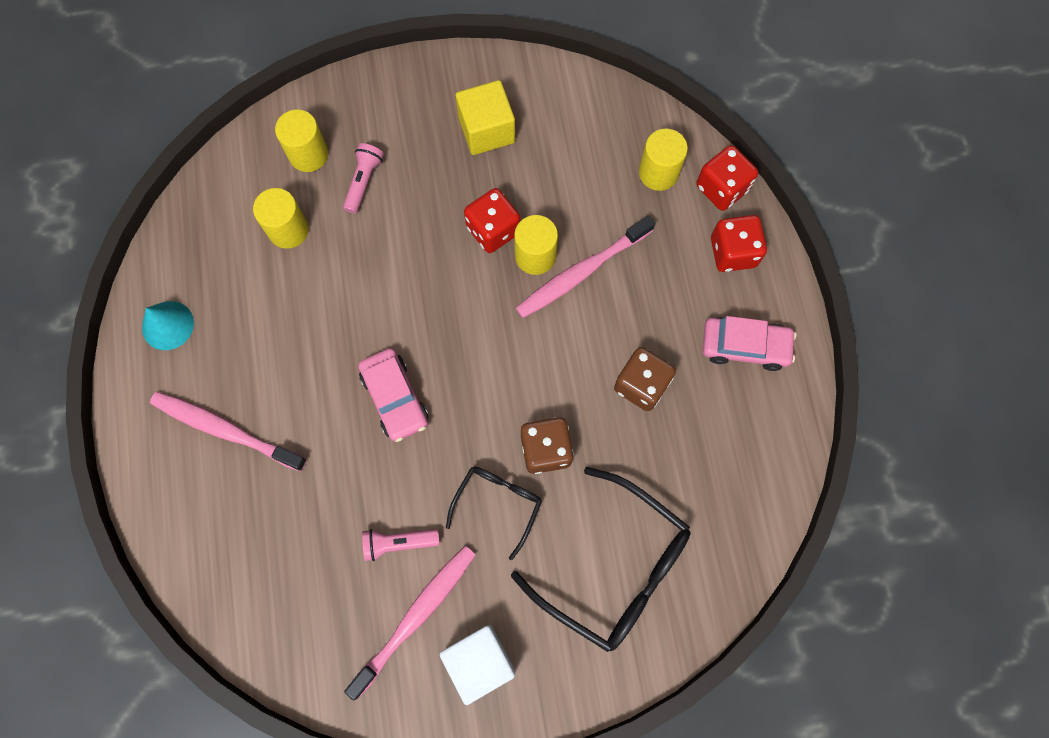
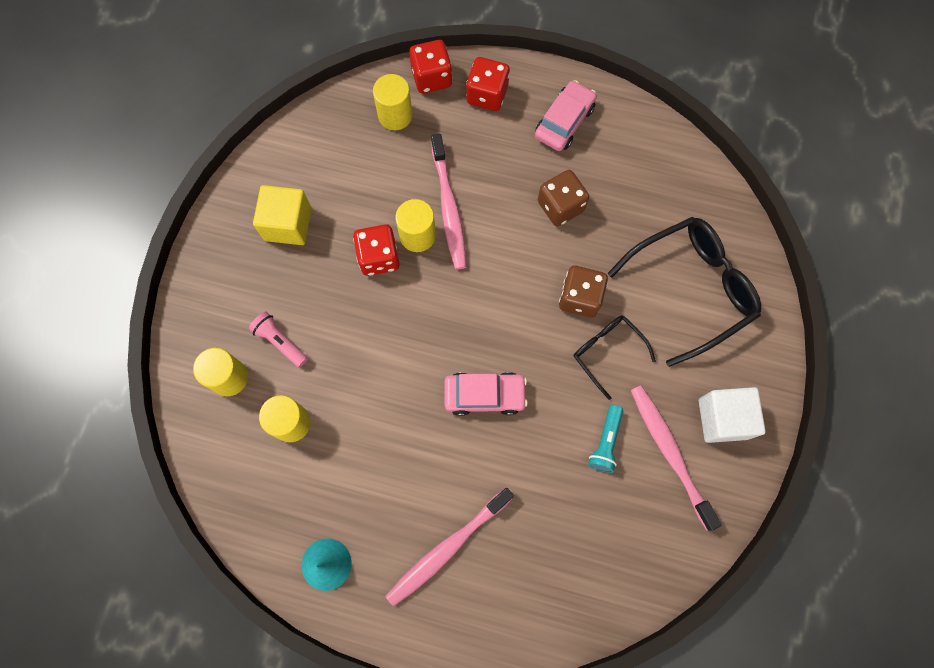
camera: 65 degrees left, 0 degrees up
pink flashlight [362,529,440,561] -> turquoise flashlight [588,405,623,473]

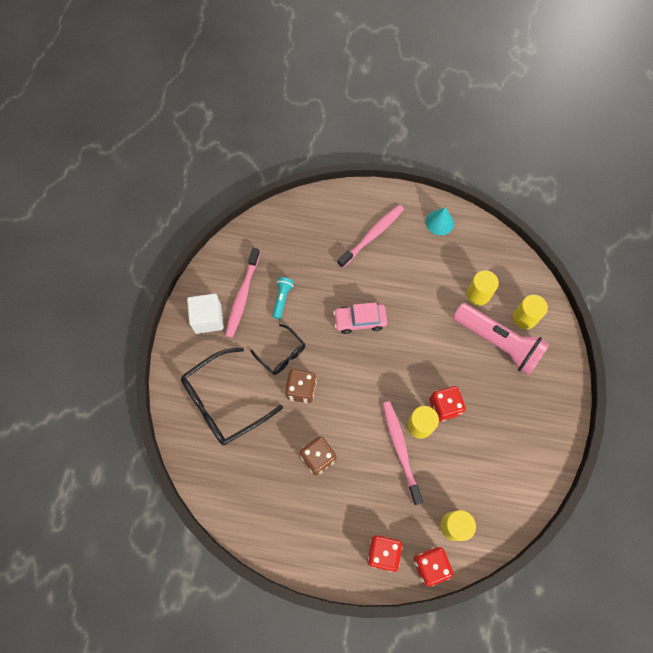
camera: 175 degrees right, 5 degrees down
pink flashlight [249,312,308,367] -> pink flashlight [453,303,550,375], size x2.21
yellow cube [253,185,312,245] -> none
pink car [535,80,597,151] -> none
pink toothbrush [631,385,721,530] -> pink toothbrush turned 45 degrees clockwise [225,248,260,338]

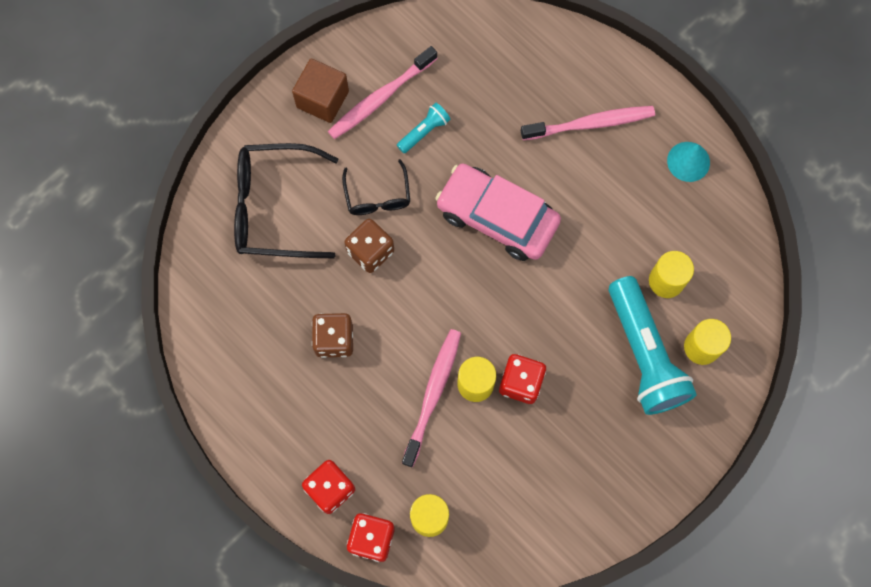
camera: 35 degrees right, 5 degrees up
white cube [187,293,224,334] -> brown cube [292,59,349,123]
pink car [333,303,387,334] -> pink car [435,164,561,261], size x1.60
pink flashlight [453,303,550,375] -> turquoise flashlight [609,276,697,415]

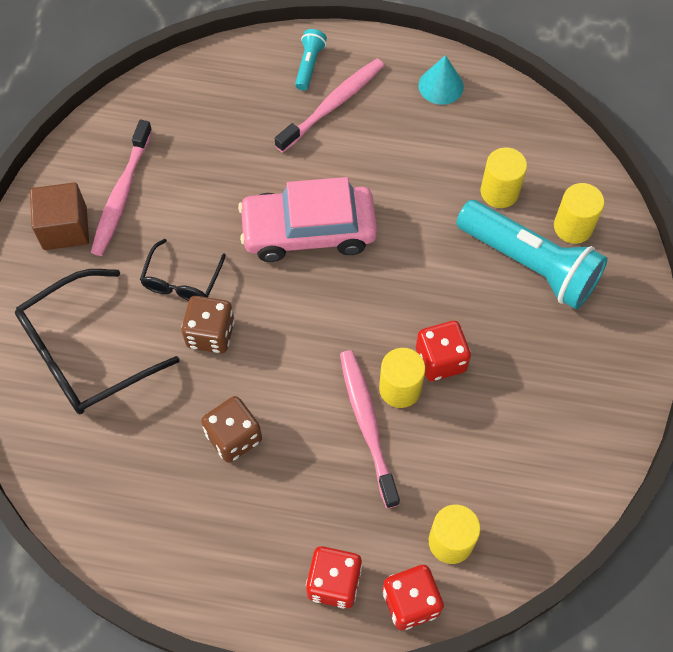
camera: 35 degrees left, 10 degrees down
black glasses [342,159,410,215] -> black glasses turned 60 degrees clockwise [140,239,226,301]
turquoise flashlight [397,103,451,153] -> turquoise flashlight moved to [295,29,327,91]

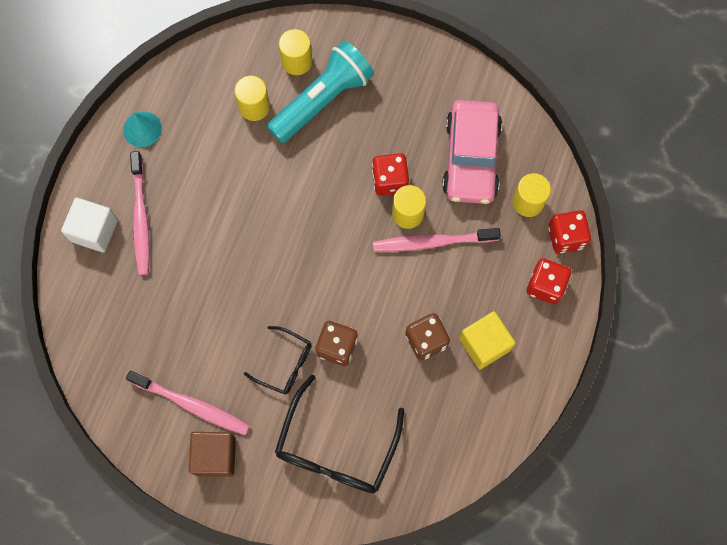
camera: 80 degrees left, 10 degrees up
black glasses [15,269,180,414] -> black glasses turned 45 degrees clockwise [275,375,404,493]
pink car [238,177,377,262] -> pink car moved to [442,100,502,204]
pink toothbrush [275,59,384,153] -> pink toothbrush turned 150 degrees counterclockwise [130,151,150,275]
turquoise flashlight [295,29,327,91] -> white cube [61,197,118,252]
none -> yellow cube [459,311,516,369]

